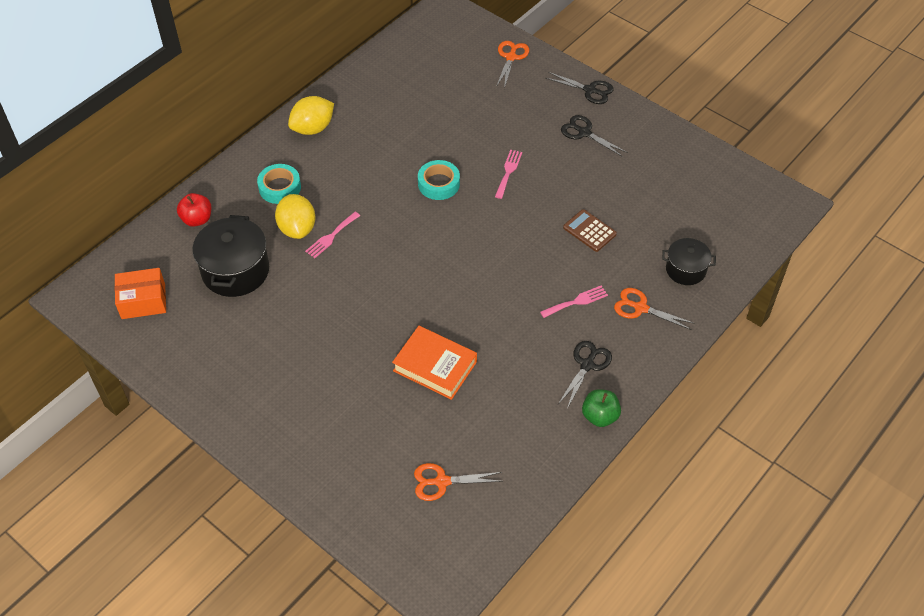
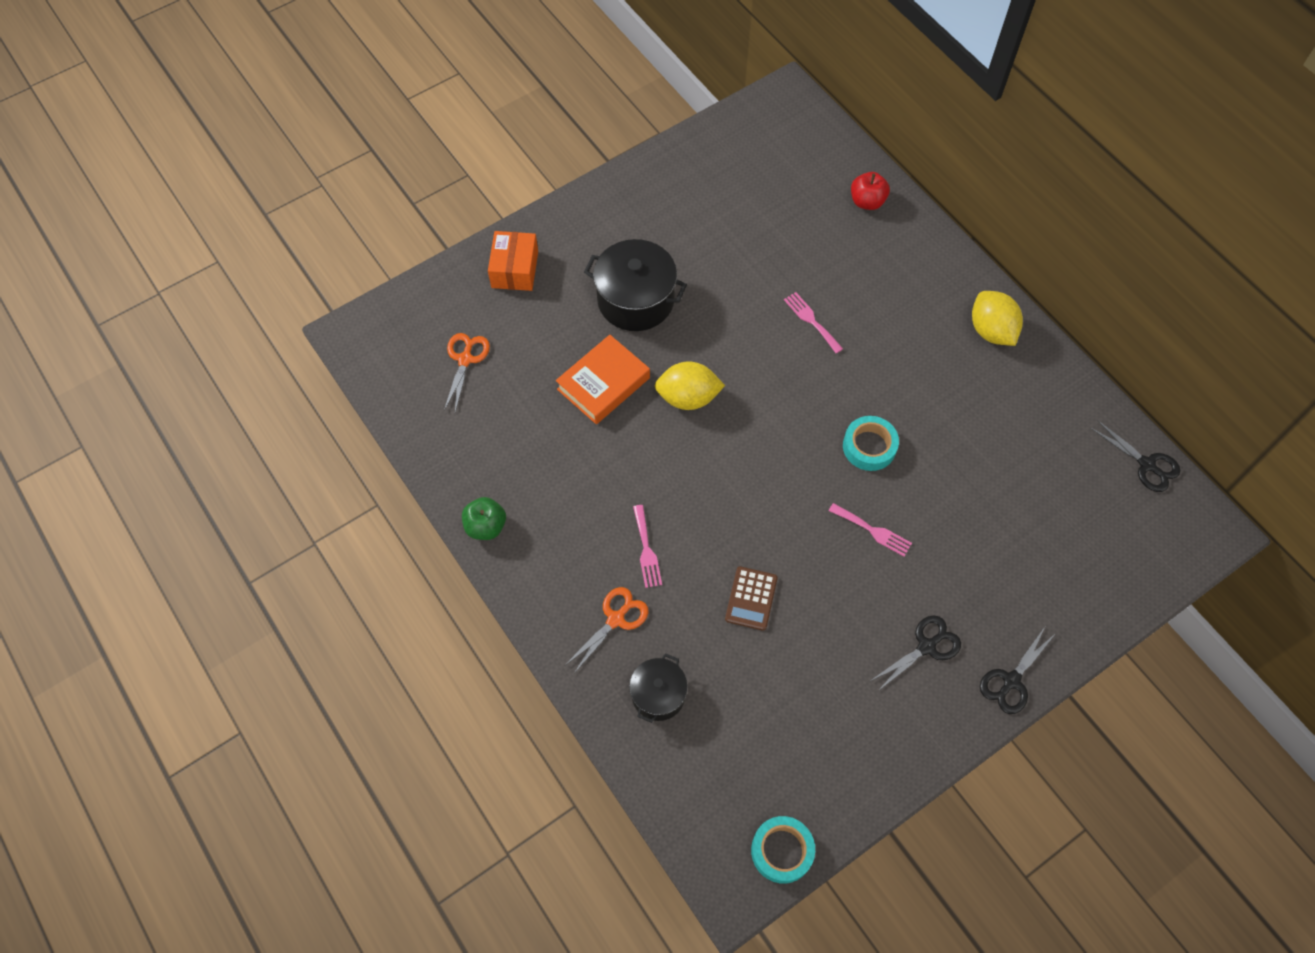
camera: 105 degrees right, 10 degrees up
orange box [115,268,166,319] -> orange box moved to [488,231,538,291]
black pot [192,215,269,297] -> black pot moved to [584,239,687,331]
turquoise tape [257,164,301,204] -> turquoise tape moved to [751,816,815,884]
yellow lemon [275,194,315,239] -> yellow lemon moved to [655,361,725,410]
orange scissors [496,41,529,89] -> none
black scissors [558,341,612,409] -> black scissors moved to [1091,420,1180,492]
brown calculator [563,209,617,252] -> brown calculator turned 135 degrees clockwise [725,566,778,631]

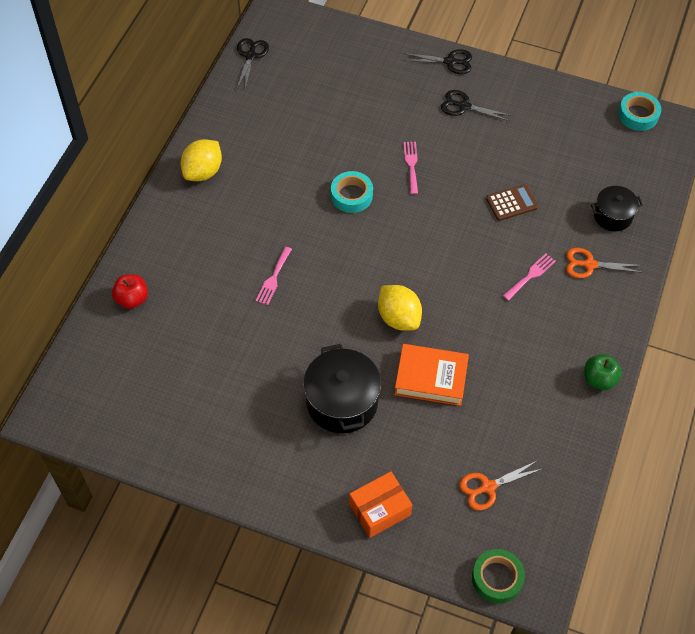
camera: 125 degrees left, 5 degrees down
none -> green tape [472,549,525,604]

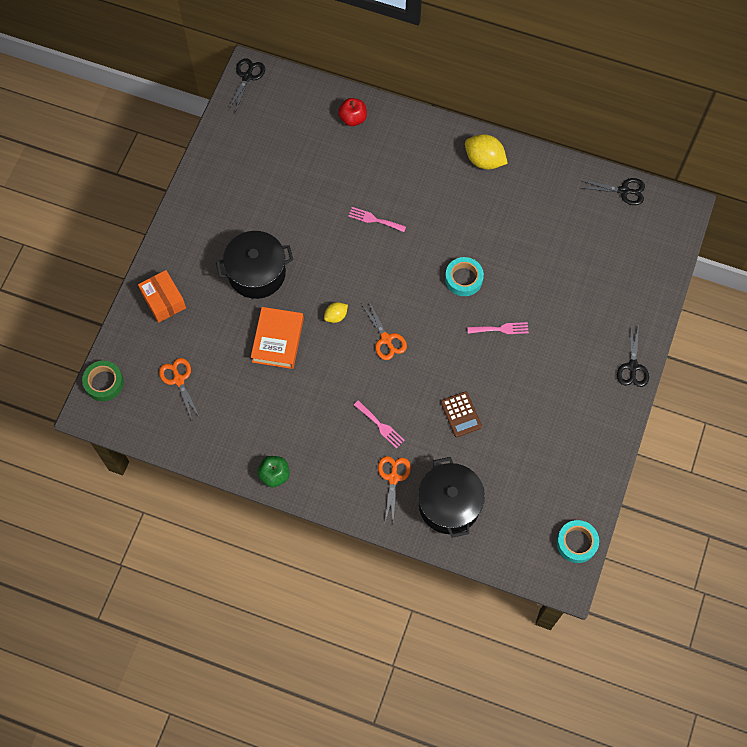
camera: 90 degrees right, 10 degrees up
yellow lemon [378,285,422,331] -> yellow lemon [324,302,348,323], size x0.56
black scissors [441,90,512,121] -> black scissors moved to [228,58,265,113]
black pot [591,186,643,231] -> black pot [418,457,485,538], size x1.67
none -> orange scissors [362,300,407,360]

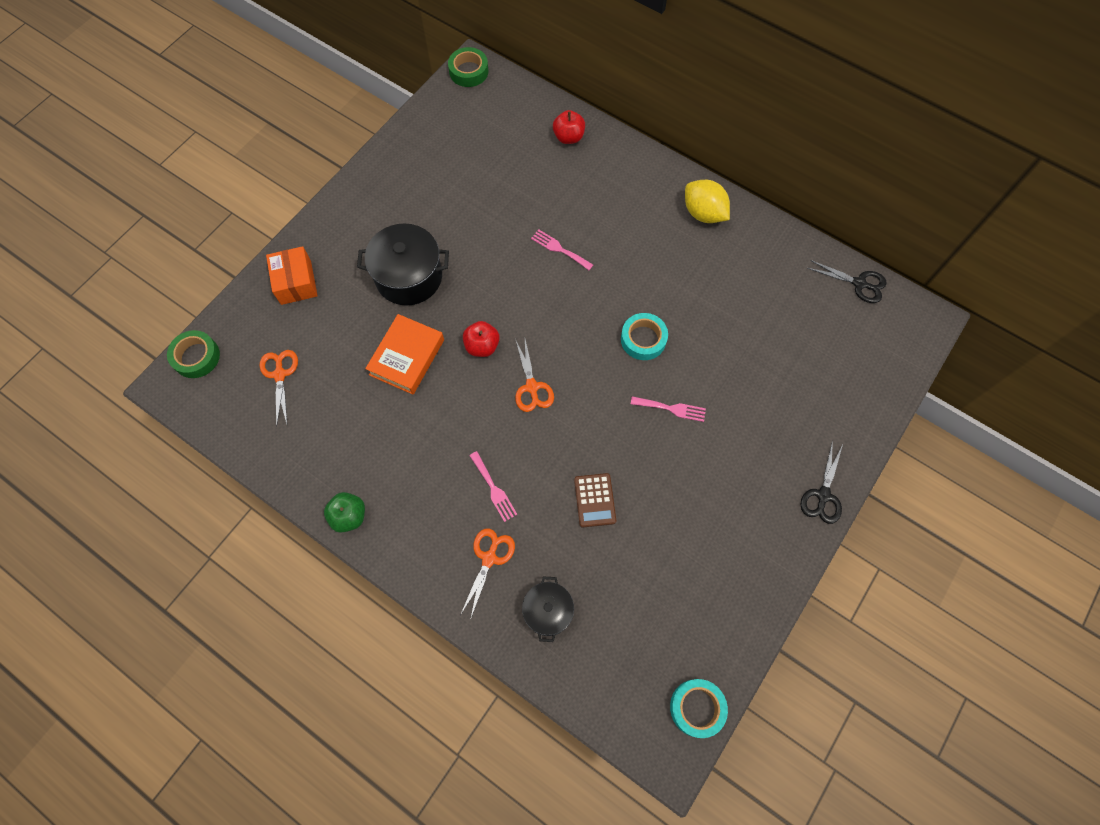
camera: 15 degrees right, 0 degrees up
black scissors [228,58,265,113] -> green tape [448,47,489,87]
yellow lemon [324,302,348,323] -> red apple [463,321,500,357]
black pot [418,457,485,538] -> black pot [522,576,574,642], size x0.60

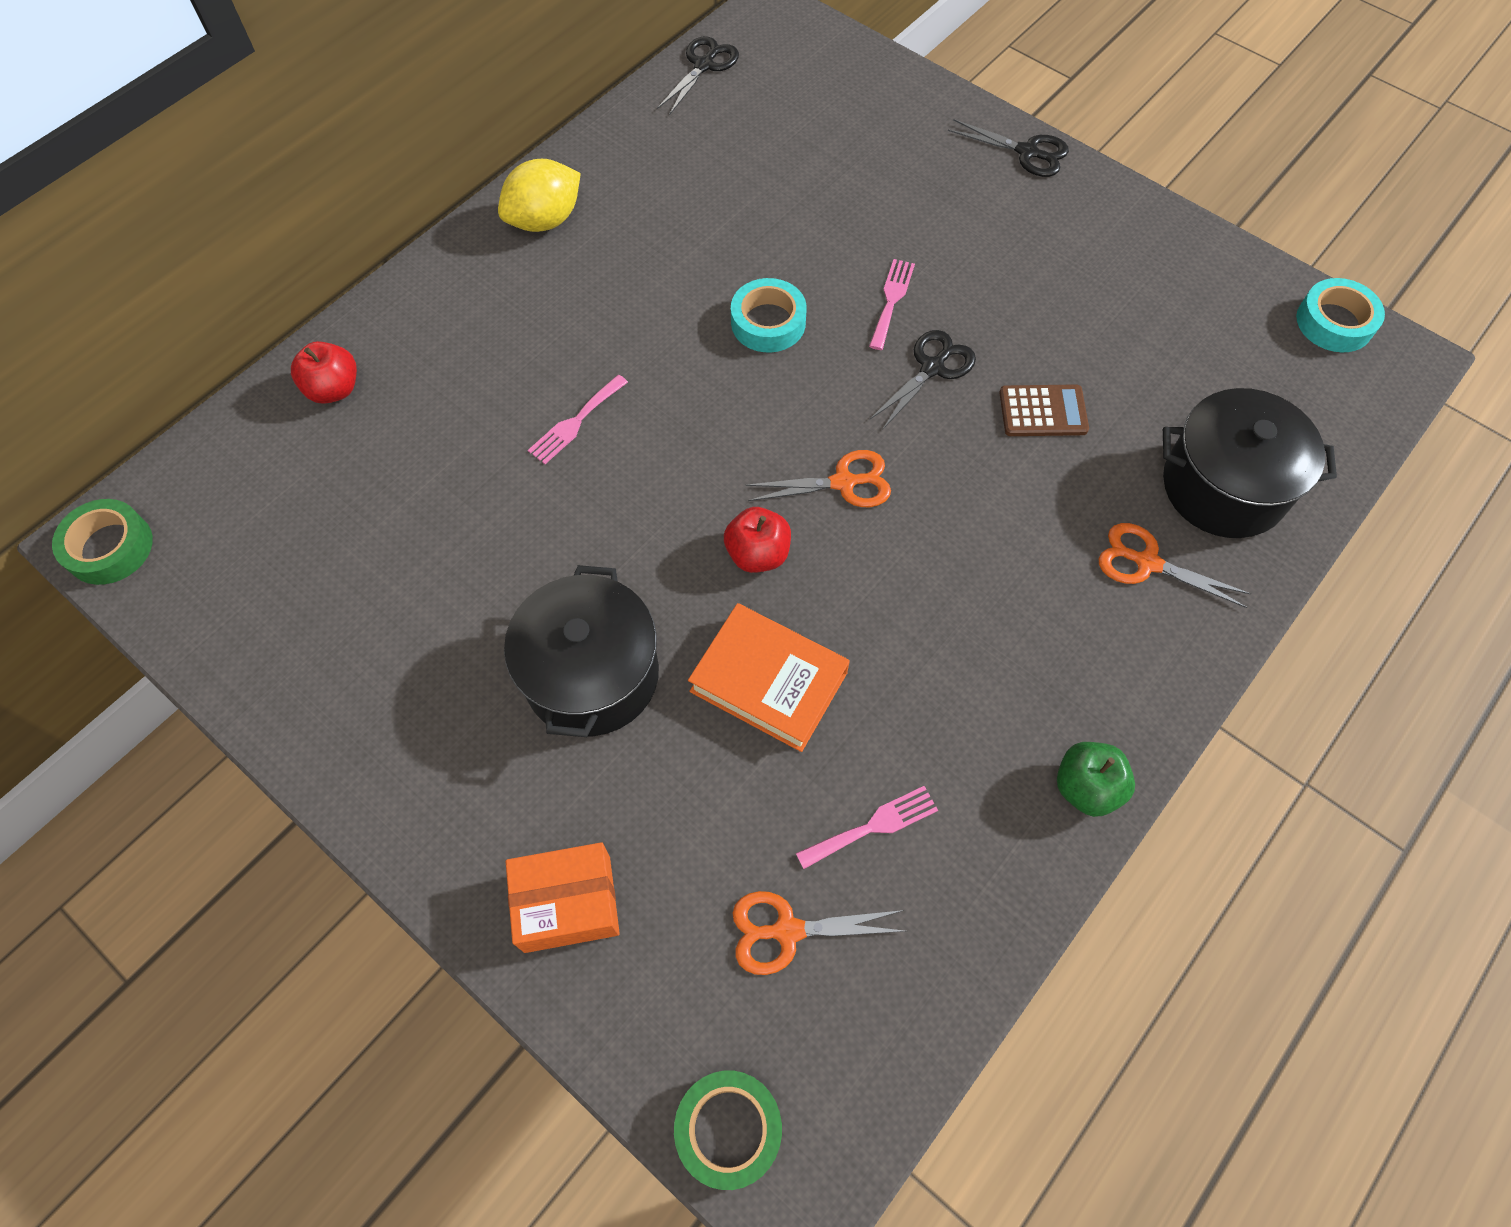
camera: 85 degrees left, 5 degrees down
pink fork [469,451,517,522] -> pink fork moved to [796,786,938,869]
black pot [522,576,574,642] -> black pot [1163,388,1337,538], size x1.67
none -> black scissors [870,330,976,429]

